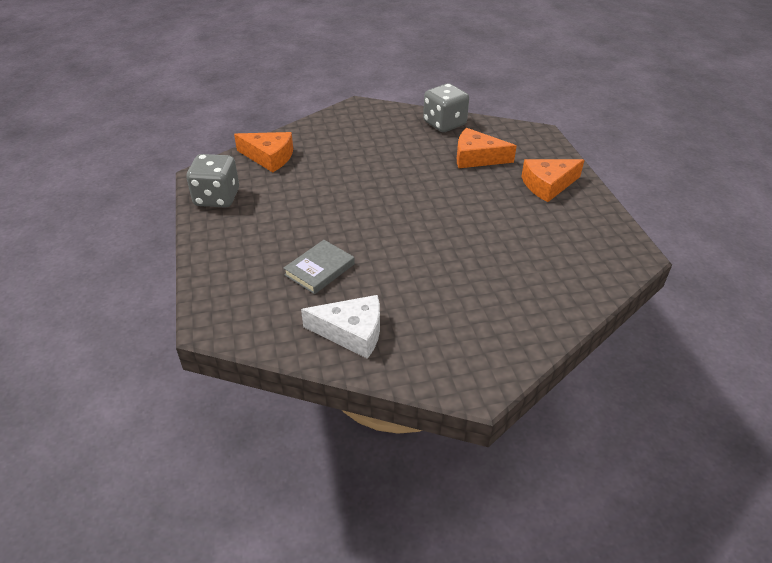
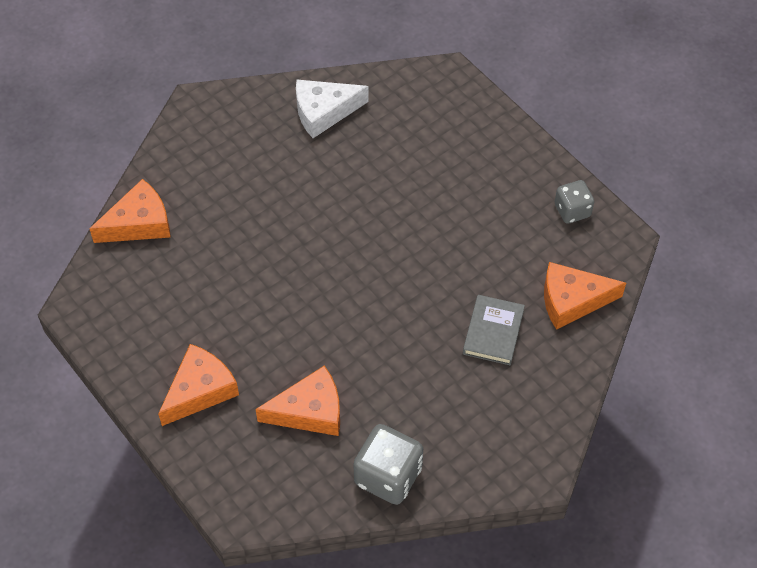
camera: 155 degrees right, 15 degrees up
grey dice [186,154,239,208] -> grey dice [555,180,594,224], size x0.62
grey book [283,240,355,294] -> grey book moved to [463,295,525,365]
none -> orange cheese [89,179,171,243]

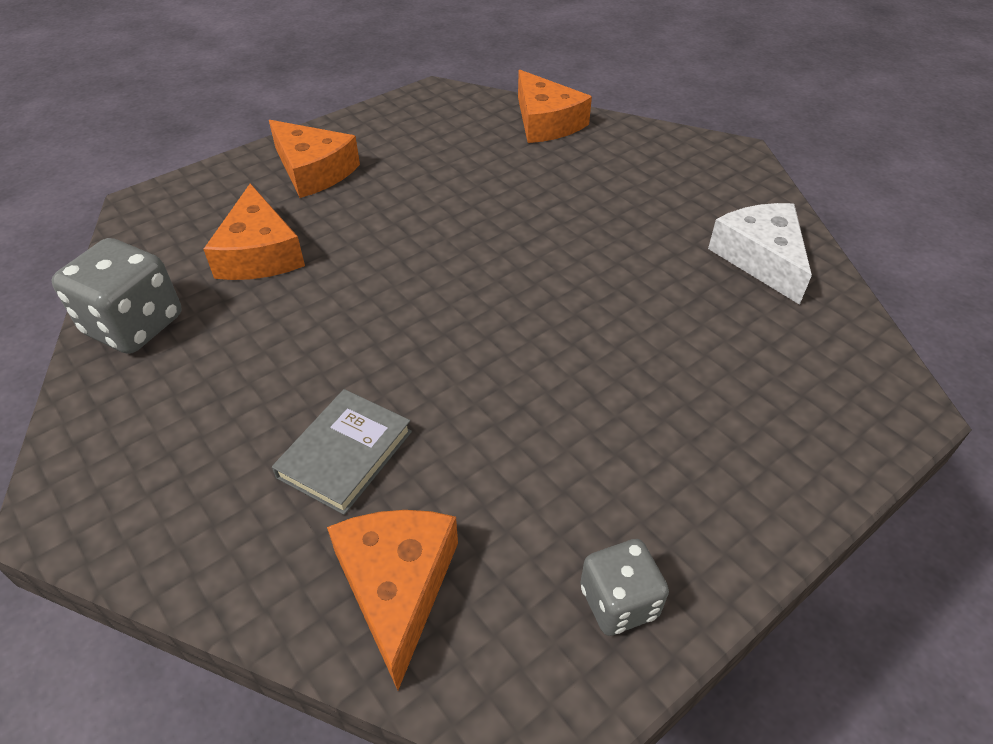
camera: 90 degrees right, 10 degrees down
grey book [463,295,525,365] -> grey book turned 75 degrees counterclockwise [272,389,412,515]

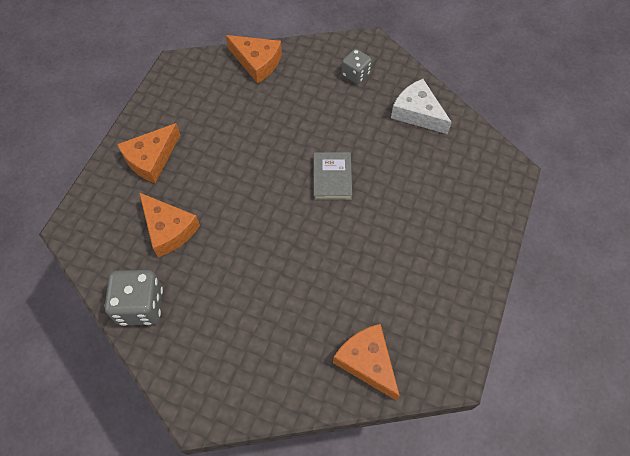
camera: 30 degrees left, 15 degrees up
orange cheese [269,120,360,198] -> orange cheese turned 120 degrees clockwise [117,123,180,183]
grey book [272,389,412,515] -> grey book moved to [313,152,352,200]
grey dice [580,539,669,636] -> grey dice moved to [342,49,372,84]

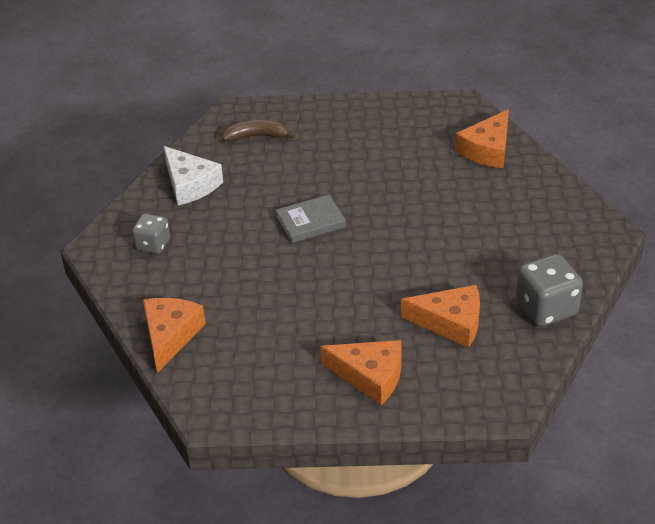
camera: 110 degrees left, 20 degrees down
orange cheese [139,193,200,257] -> orange cheese turned 75 degrees clockwise [401,285,480,348]
white cheese [391,79,452,134] -> white cheese turned 60 degrees counterclockwise [163,146,223,205]
none -> brown banana [222,120,295,142]

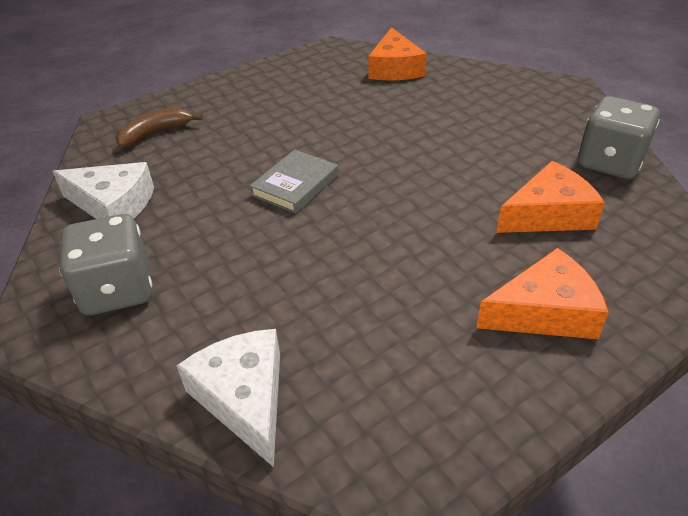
camera: 35 degrees left, 0 degrees up
grey dice [132,214,170,254] -> grey dice [59,214,152,315], size x1.61
orange cheese [143,298,206,373] -> white cheese [177,329,280,467]

